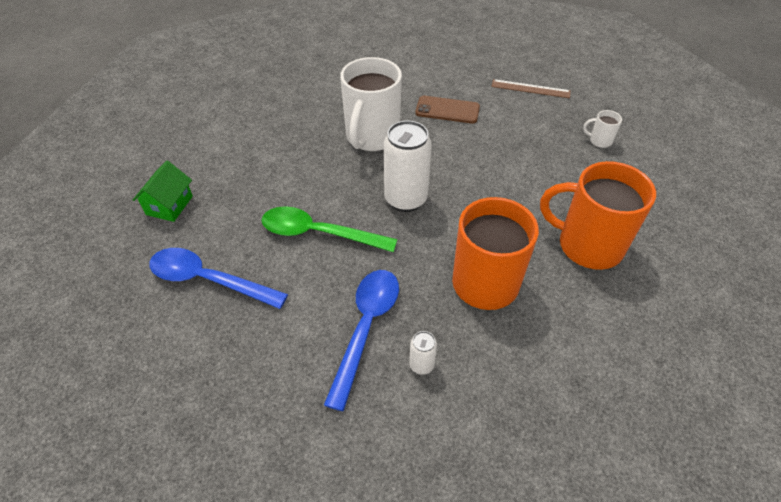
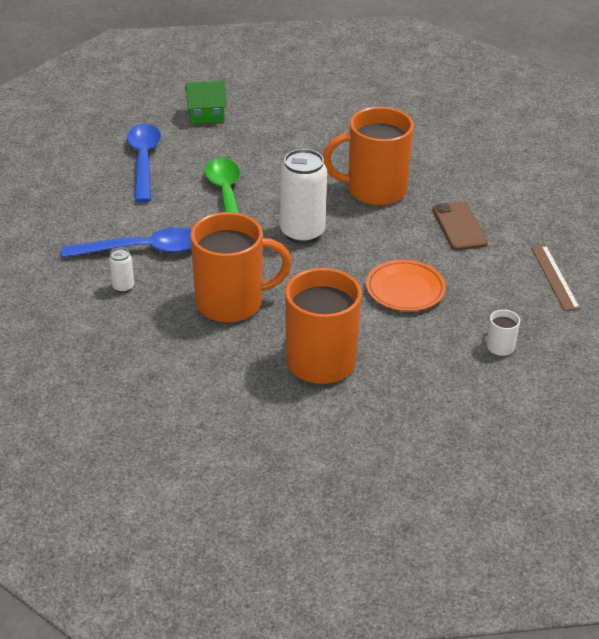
camera: 65 degrees right, 10 degrees down
white mug [340,57,402,151] -> orange mug [323,107,414,205]
none -> orange plate [366,260,446,311]

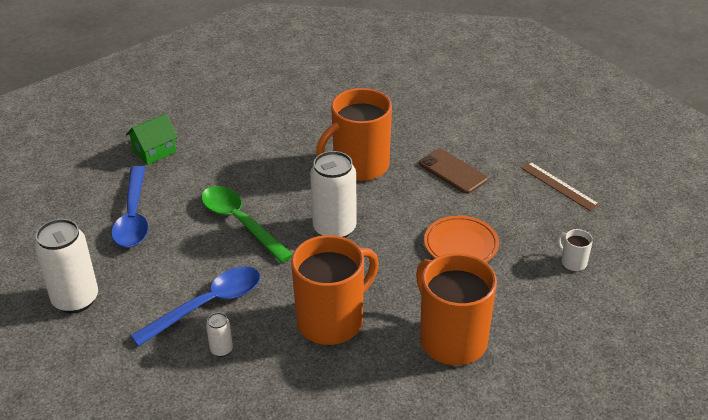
camera: 30 degrees left, 0 degrees up
blue spoon [127,124,161,203] -> blue spoon turned 150 degrees counterclockwise [111,166,149,247]
none -> white can [35,219,98,313]

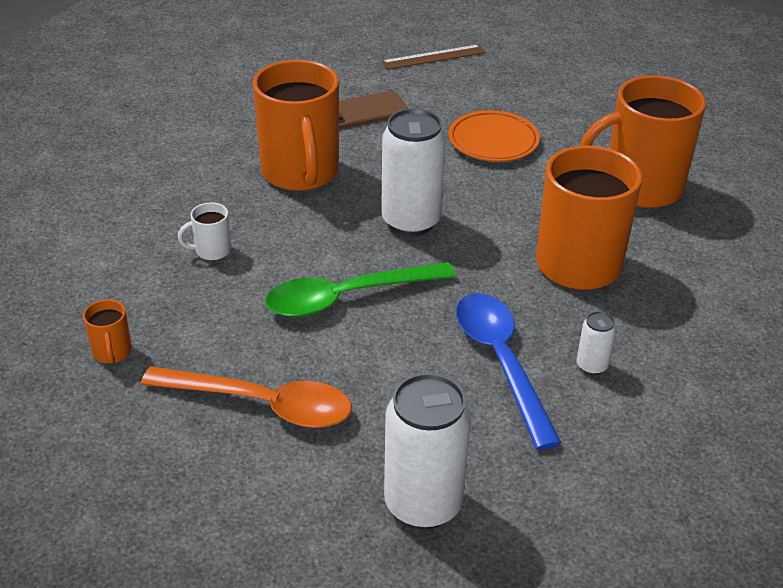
camera: 70 degrees left, 0 degrees up
blue spoon [111,166,149,247] -> orange spoon [141,366,352,428]
green house [126,113,178,165] -> orange mug [83,299,132,364]
white mug [557,229,593,271] -> white mug moved to [178,202,231,260]

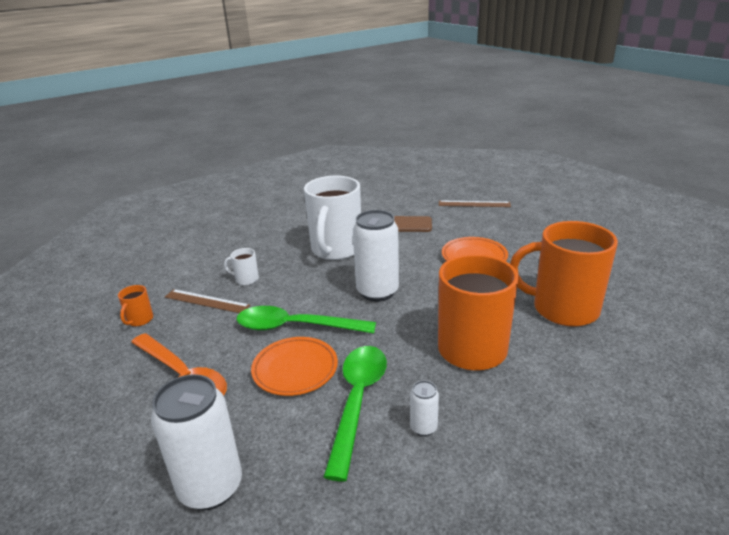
camera: 30 degrees right, 10 degrees down
orange mug [253,60,339,191] -> white mug [304,176,361,260]
blue spoon [456,293,561,450] -> green spoon [324,346,387,481]
none -> brown ruler [165,289,250,313]
none -> orange plate [251,337,338,396]

